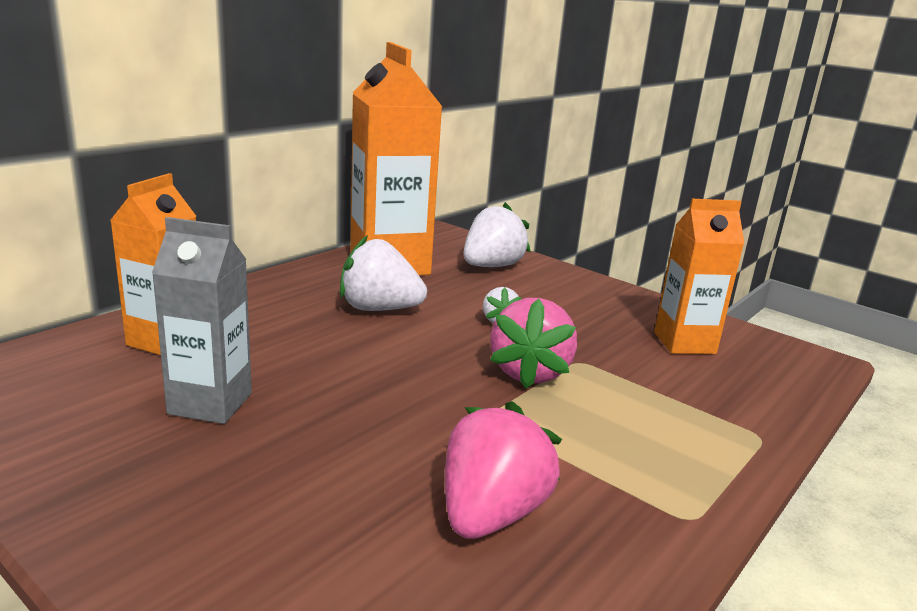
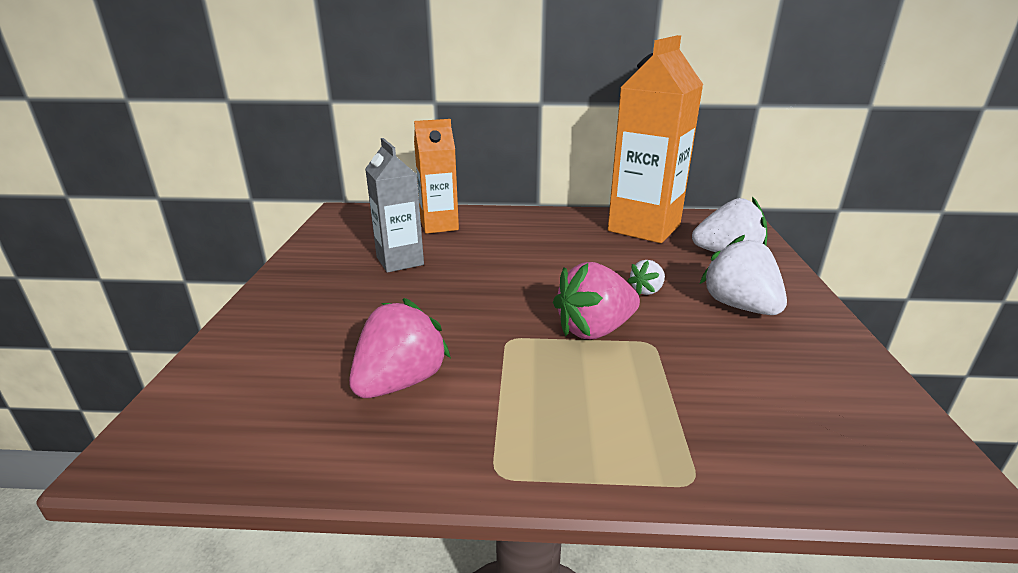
camera: 55 degrees right, 5 degrees up
white strawberry [340,235,427,311] -> white strawberry moved to [700,235,787,315]
pink strawberry [445,401,562,539] -> pink strawberry turned 45 degrees counterclockwise [349,298,451,398]
orange carton [654,199,745,354] -> none

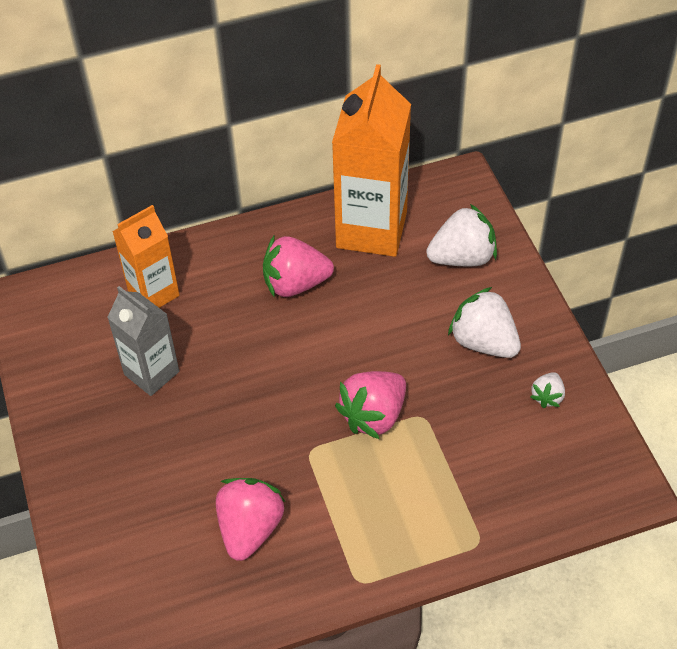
camera: 20 degrees left, 25 degrees up
white strawberry [627,260,665,295] -> white strawberry moved to [530,372,565,408]
none -> pink strawberry [263,236,334,298]

